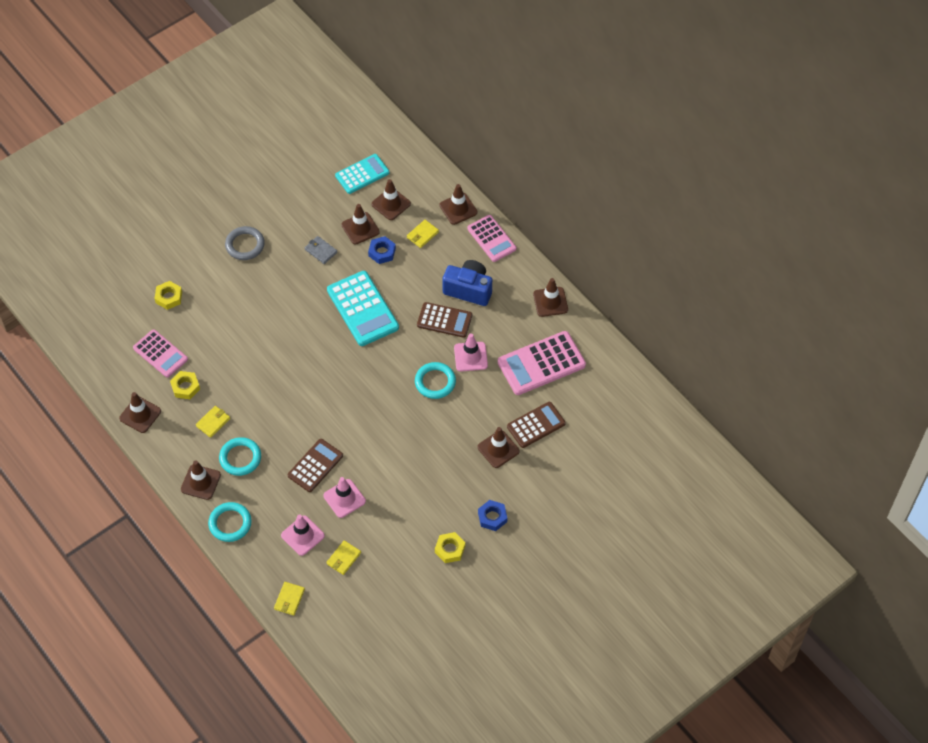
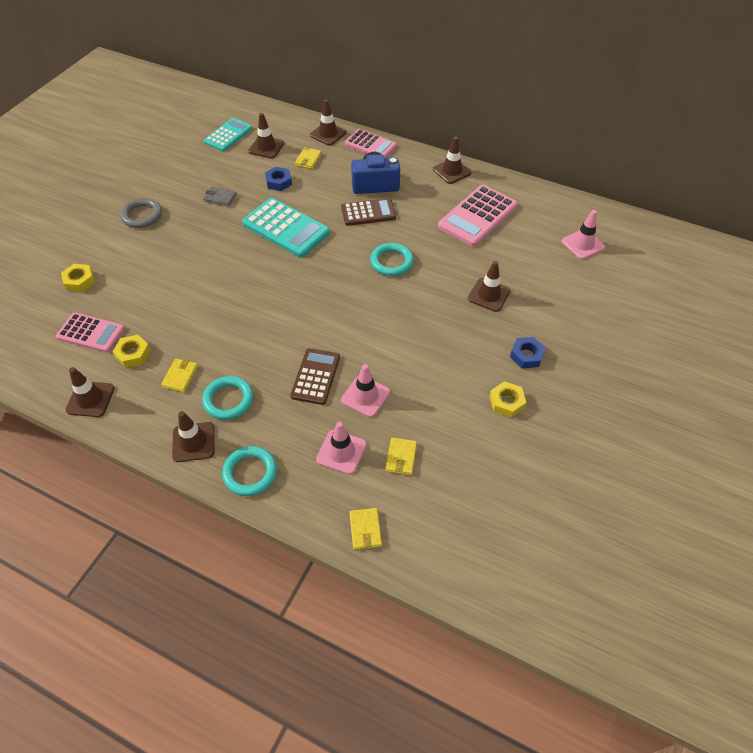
camera: 25 degrees left, 5 degrees down
brown traffic cone [342,204,380,244] -> none
pink traffic cone [454,333,488,371] -> pink traffic cone moved to [562,210,605,260]
brown calculator [507,402,566,448] -> none

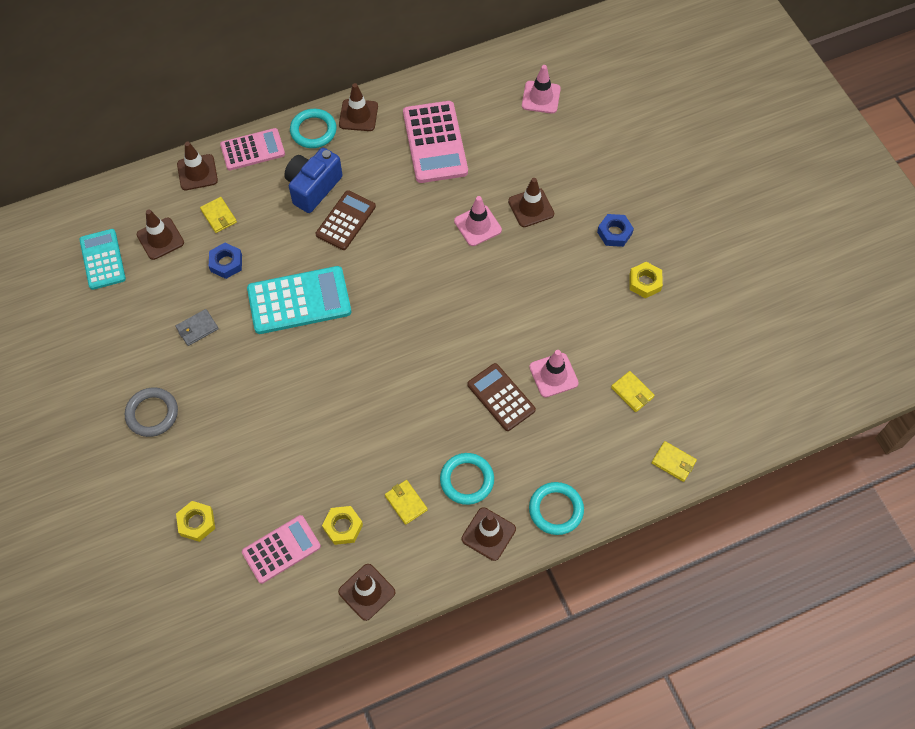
camera: 50 degrees left, 10 degrees up
pink traffic cone [316,422,367,475] -> pink traffic cone moved to [454,196,502,246]
turquoise ring [370,243,414,276] -> turquoise ring moved to [290,109,337,148]

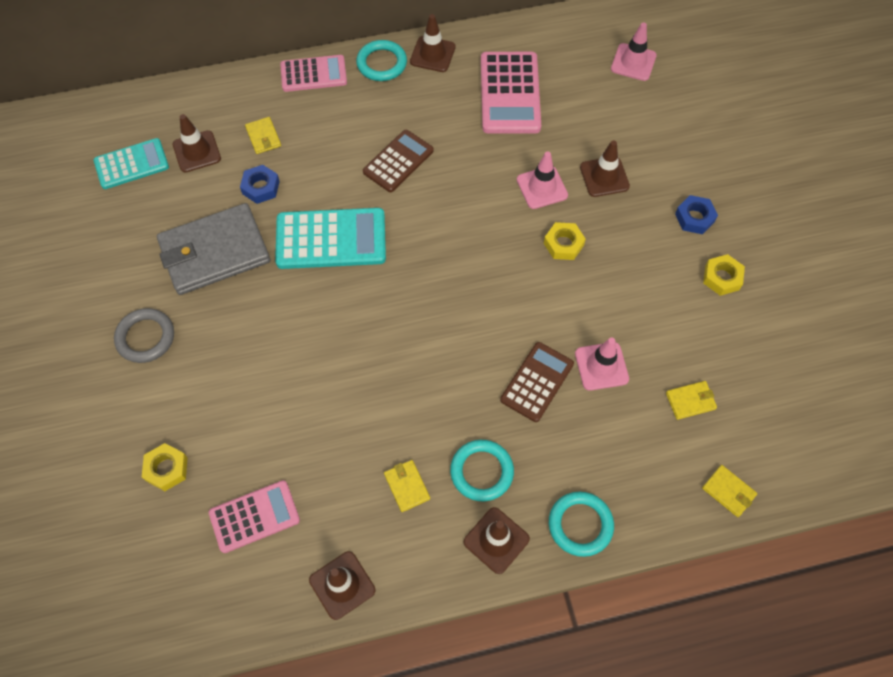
camera: 10 degrees right, 0 degrees up
turquoise calculator [79,229,126,290] -> turquoise calculator turned 75 degrees clockwise [93,138,169,189]
grey wallet [176,309,219,346] -> grey wallet [157,203,270,295], size x2.46
brown traffic cone [177,142,218,190] -> none
blue camera [284,148,343,213] -> none
yellow nut [322,506,363,545] -> yellow nut moved to [544,222,586,260]
brown calculator [467,363,536,431] -> brown calculator turned 60 degrees clockwise [500,342,574,422]
yellow wallet [611,371,655,412] -> yellow wallet turned 75 degrees counterclockwise [666,381,717,420]

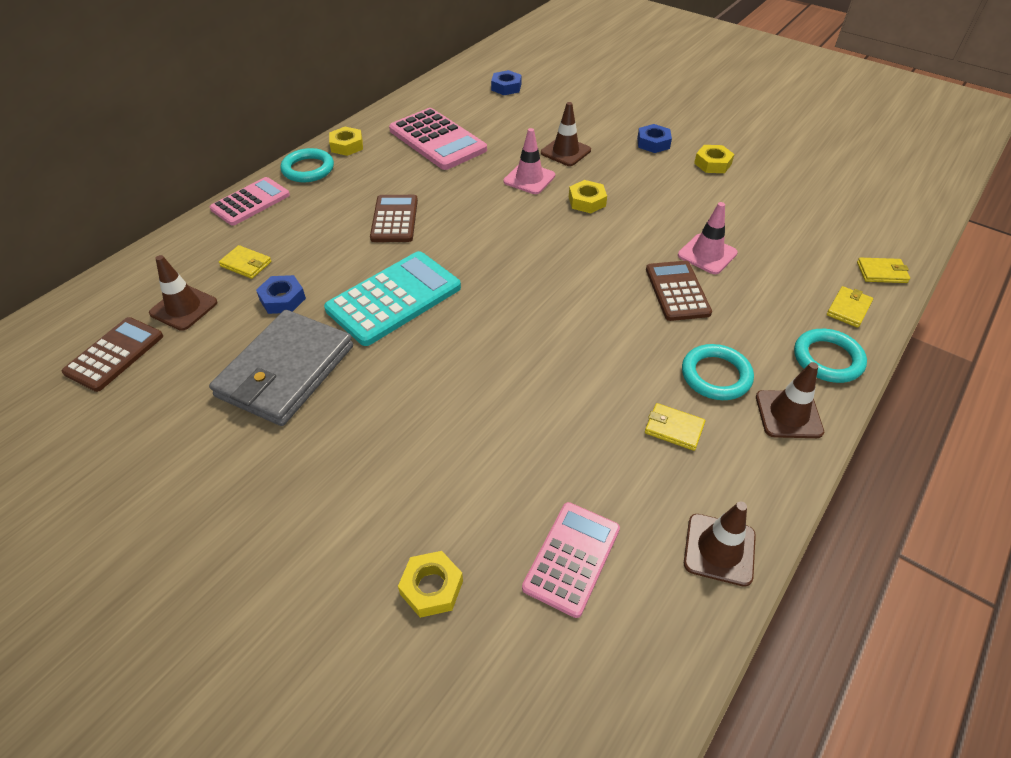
camera: 40 degrees left, 15 degrees down
turquoise calculator [93,138,169,189] -> brown calculator [62,317,163,392]
grey ring [114,308,174,363] -> none
brown traffic cone [410,14,456,72] -> yellow nut [329,127,363,156]
pink traffic cone [611,22,657,81] -> blue nut [491,70,522,95]
yellow wallet [666,381,717,420] -> yellow wallet moved to [827,286,873,328]

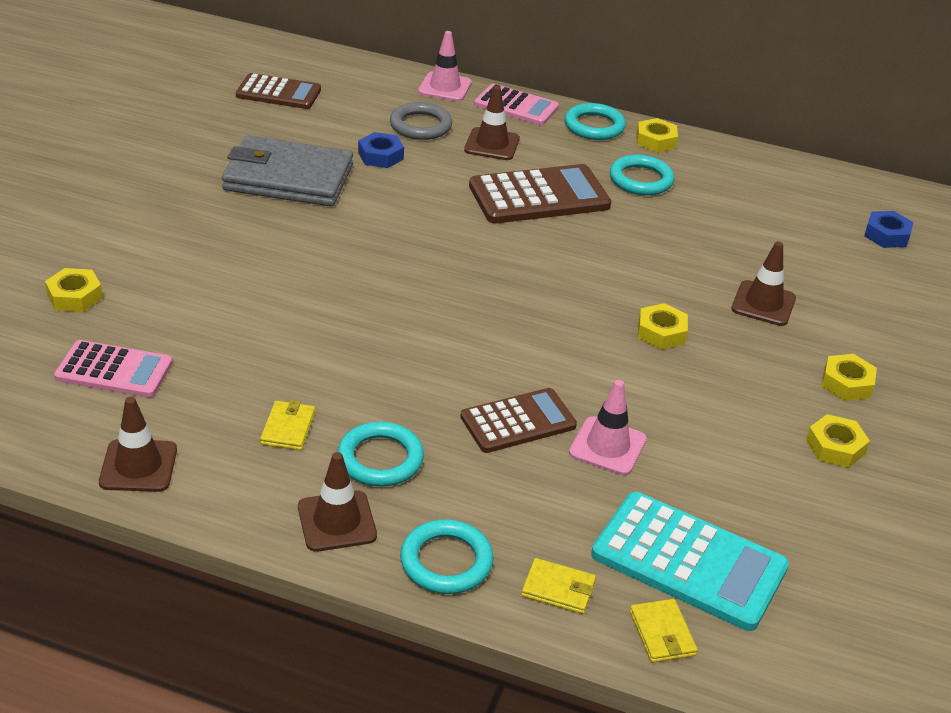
camera: 70 degrees right, 10 degrees down
brown traffic cone [149,255,217,331] -> brown traffic cone moved to [464,86,520,160]
yellow wallet [219,245,272,279] -> grey ring [390,102,452,140]
turquoise calculator [324,251,461,346] -> turquoise calculator moved to [591,492,789,631]
brown calculator [370,195,418,242] -> brown calculator [469,164,611,224], size x1.53
pink calculator [389,108,487,170] -> none
pink traffic cone [503,128,555,194] -> pink traffic cone moved to [418,31,472,102]
blue nut [637,124,672,153] -> yellow nut [821,354,877,401]
none -> turquoise ring [610,155,674,195]

